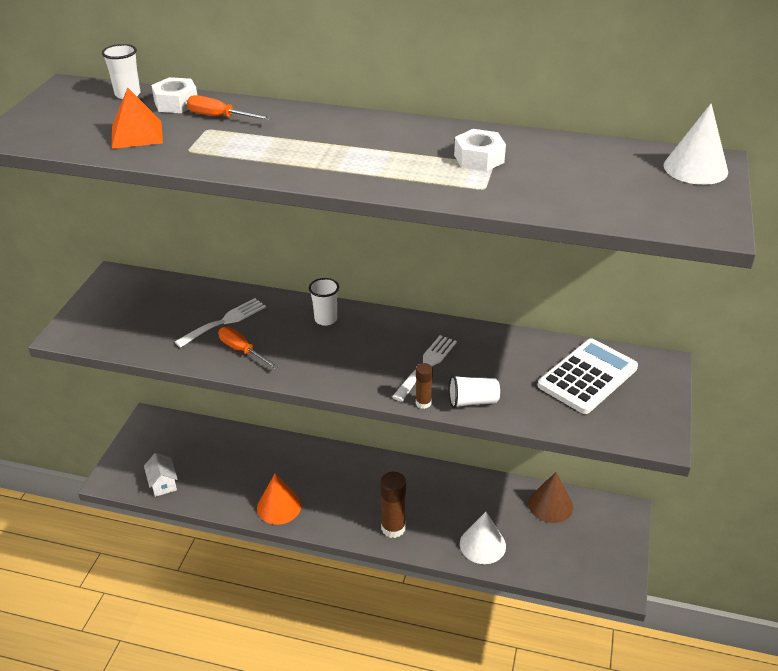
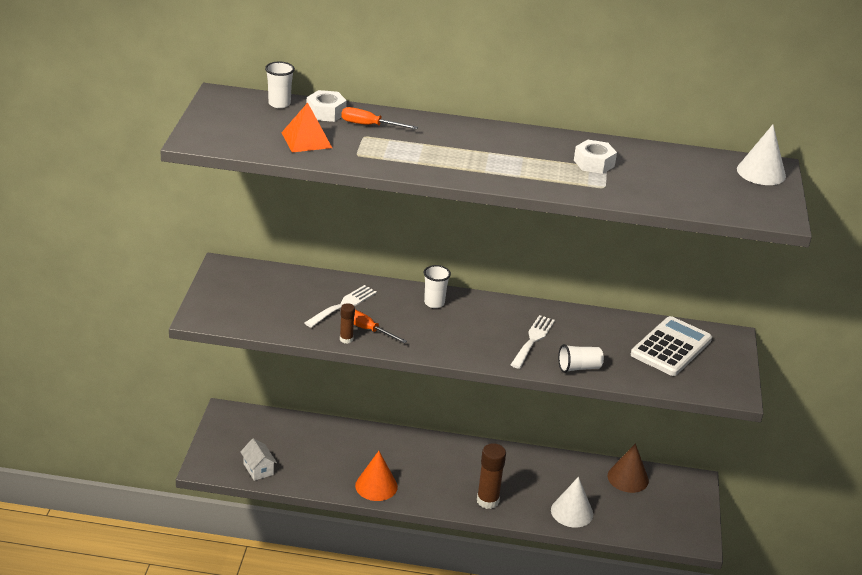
camera: 10 degrees left, 5 degrees down
brown glue stick [416,363,433,409] -> brown glue stick moved to [340,303,355,344]

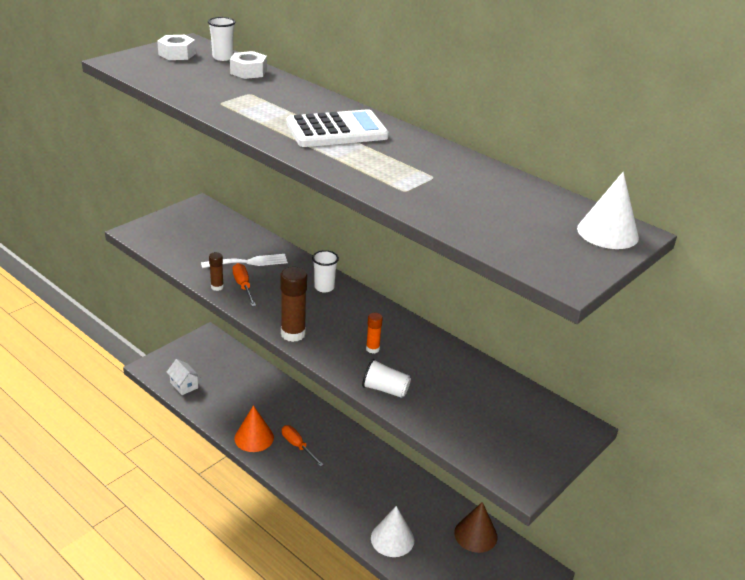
camera: 35 degrees right, 0 degrees up
white house [240,438,277,481] -> white house turned 45 degrees counterclockwise [167,359,200,395]
orange pyramid [281,103,332,152] -> none
orange screwdriver [341,107,418,129] -> orange screwdriver moved to [282,425,324,467]
brown glue stick [477,443,506,509] -> brown glue stick moved to [280,267,307,342]
white fork [511,315,555,369] -> orange glue stick [366,313,383,353]
white nut [574,140,617,174] -> white nut moved to [157,35,196,60]
white calculator [631,316,712,376] -> white calculator moved to [287,109,389,147]

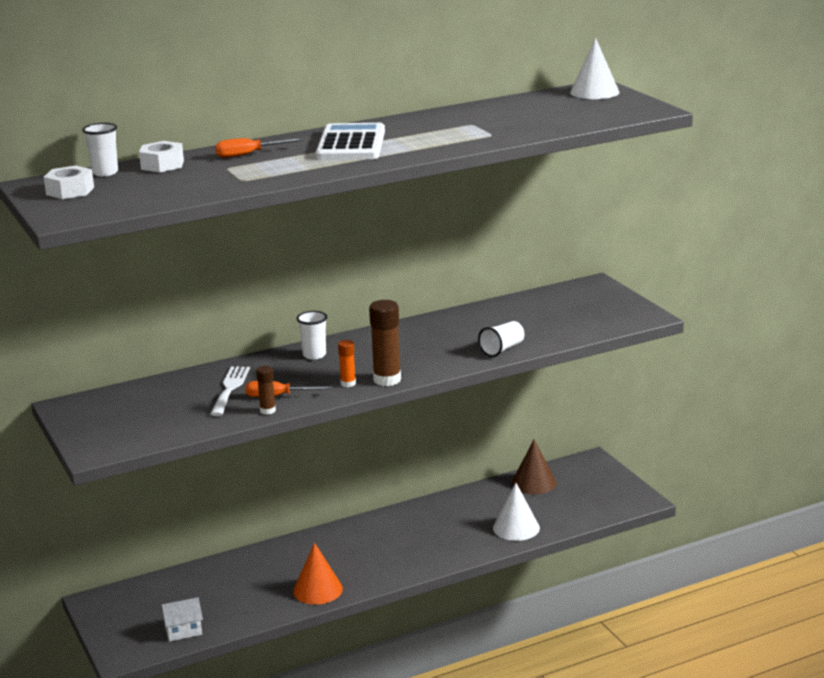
camera: 65 degrees left, 10 degrees down
orange screwdriver [282,425,324,467] -> orange screwdriver moved to [215,138,303,158]
orange glue stick [366,313,383,353] -> orange glue stick moved to [338,340,356,387]

